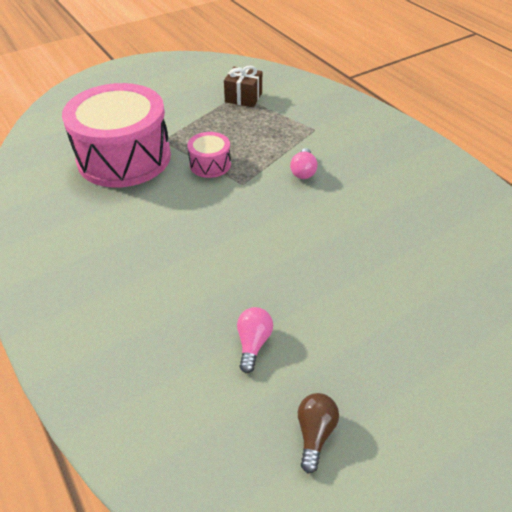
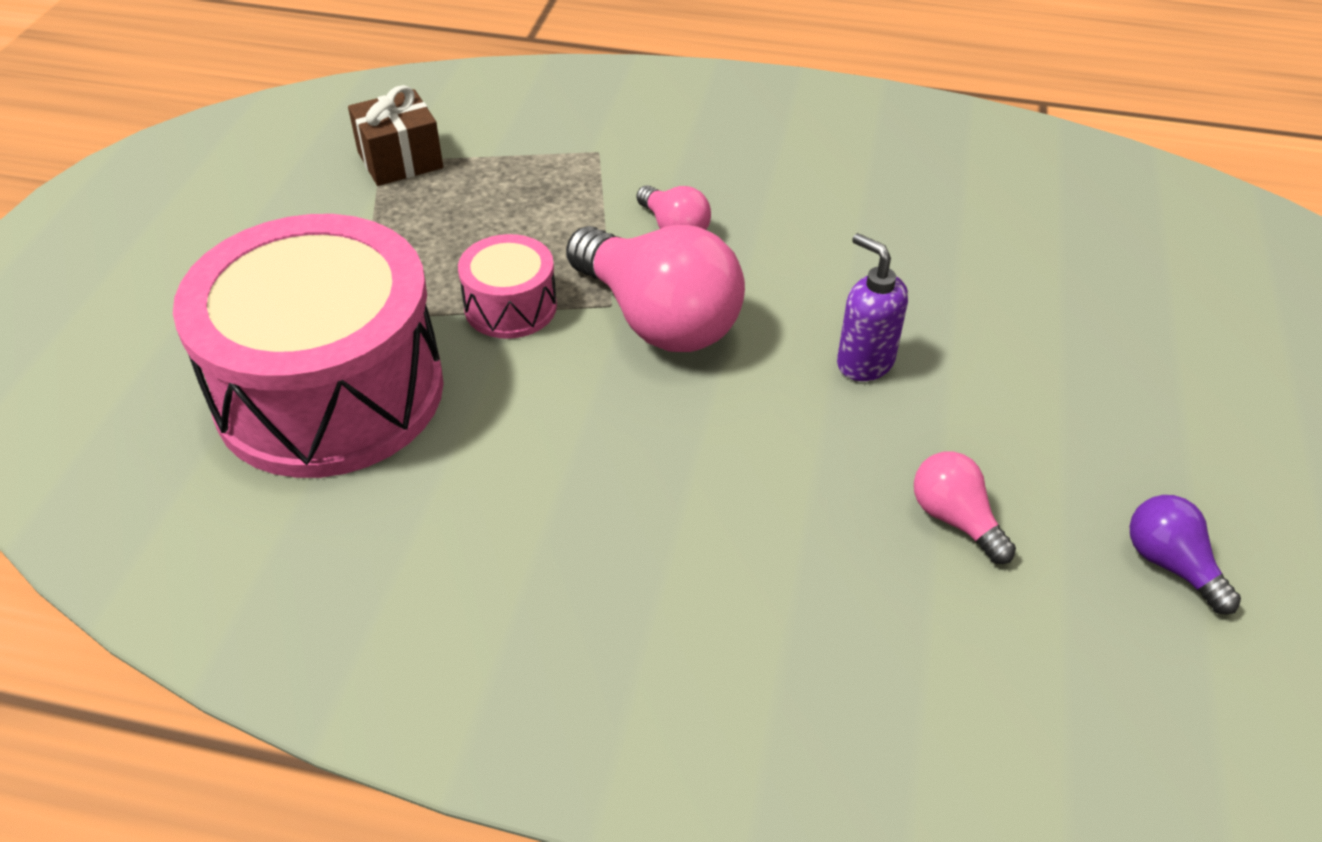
camera: 45 degrees left, 0 degrees up
brown light bulb [298,393,339,473] -> purple light bulb [1130,495,1241,614]
none -> pink light bulb [566,225,745,352]
none -> purple soap dispenser [837,233,908,381]

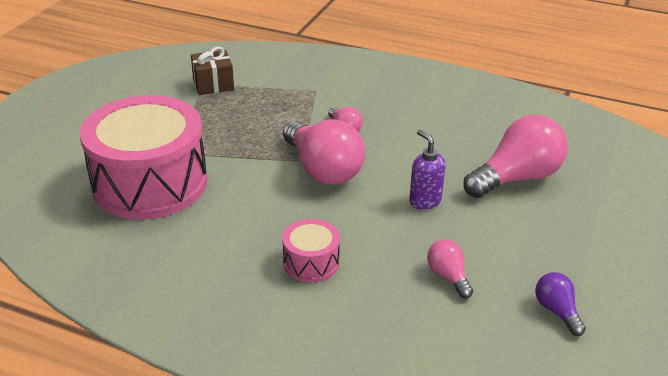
camera: 10 degrees right, 10 degrees down
pink drum [458,234,557,339] -> pink drum moved to [282,219,340,282]
none -> pink light bulb [464,115,568,198]

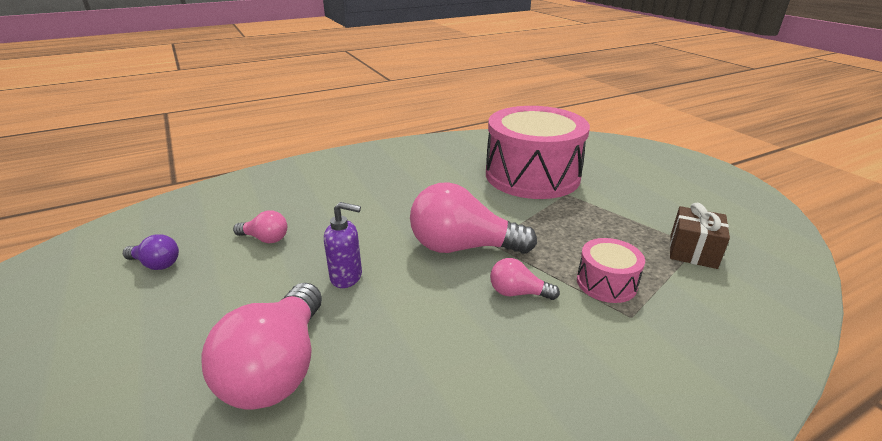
camera: 130 degrees right, 5 degrees down
pink drum [282,219,340,282] -> pink drum moved to [577,238,645,303]

